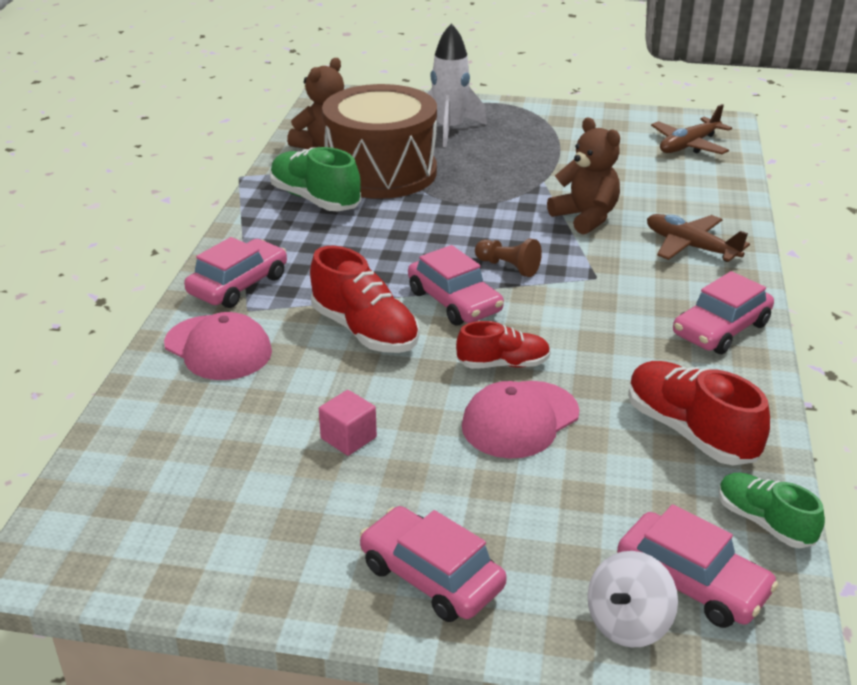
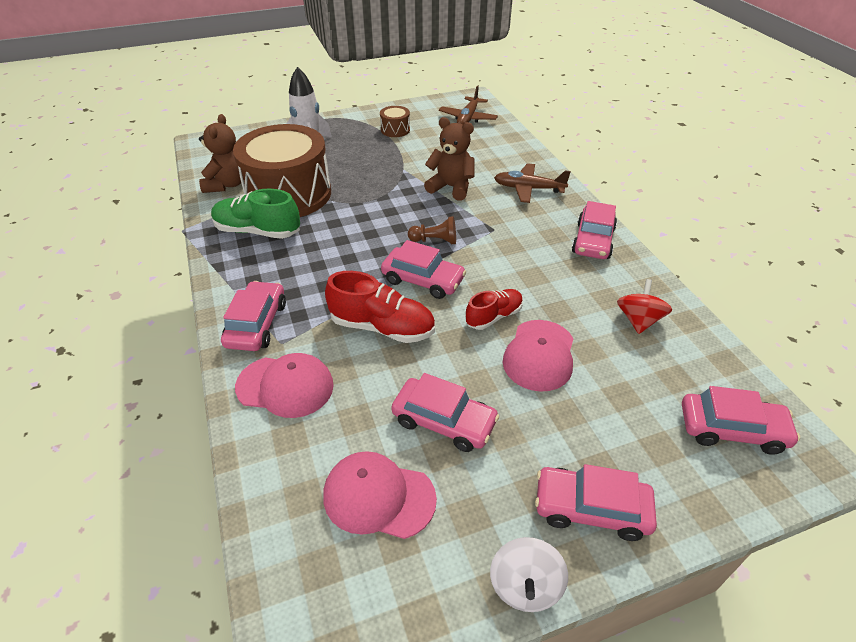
camera: 30 degrees left, 10 degrees up
pink cube [319,390,377,456] -> pink car [391,373,500,452]
white spinning top [587,551,678,647] -> white spinning top moved to [490,537,568,612]
red shoe [628,361,770,465] -> red spinning top [617,279,672,334]
green shoe [719,473,825,548] -> none
none -> pink cap [323,451,437,539]
none -> brown drum [380,106,410,137]

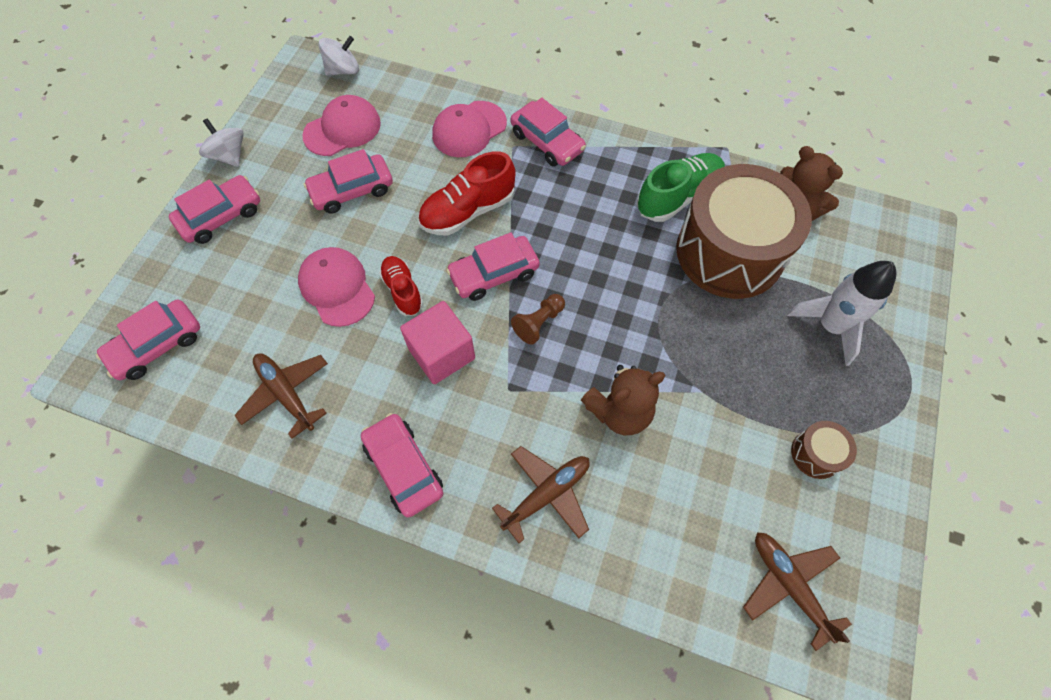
camera: 130 degrees right, 20 degrees up
red shoe [465,289,523,330] -> red shoe turned 150 degrees clockwise [379,256,423,316]
red spinning top [617,279,672,334] -> brown plane [234,353,328,439]
none -> white spinning top [318,36,359,76]
none -> pink cube [400,301,475,384]

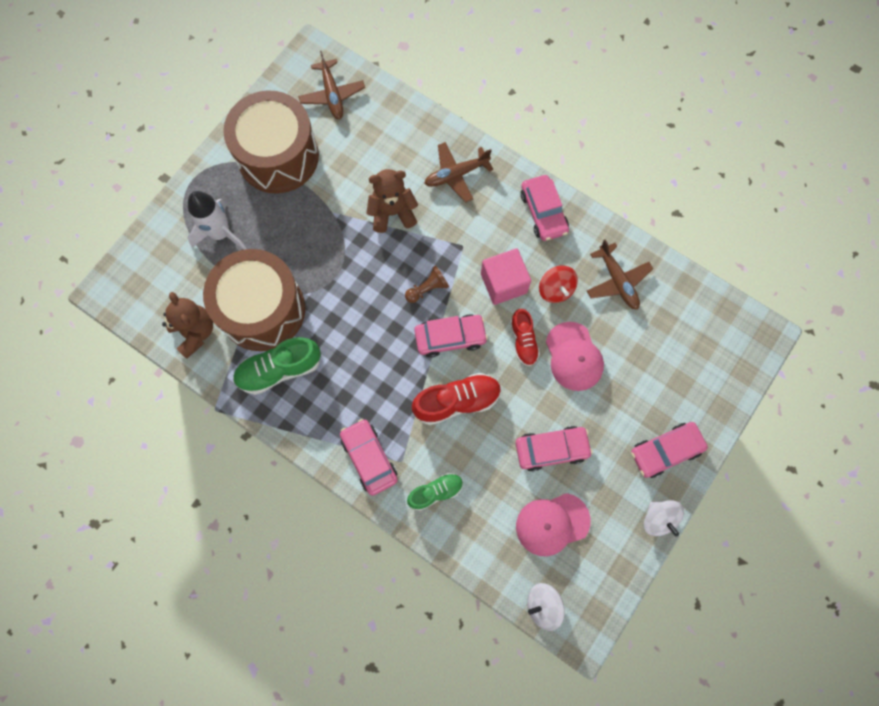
camera: 165 degrees left, 10 degrees up
pink car [96,300,200,380] -> none
pink cap [432,101,507,157] -> green shoe [407,473,463,511]
brown drum [791,421,857,479] -> brown drum [223,91,319,194], size x2.48
none -> red spinning top [539,266,578,303]

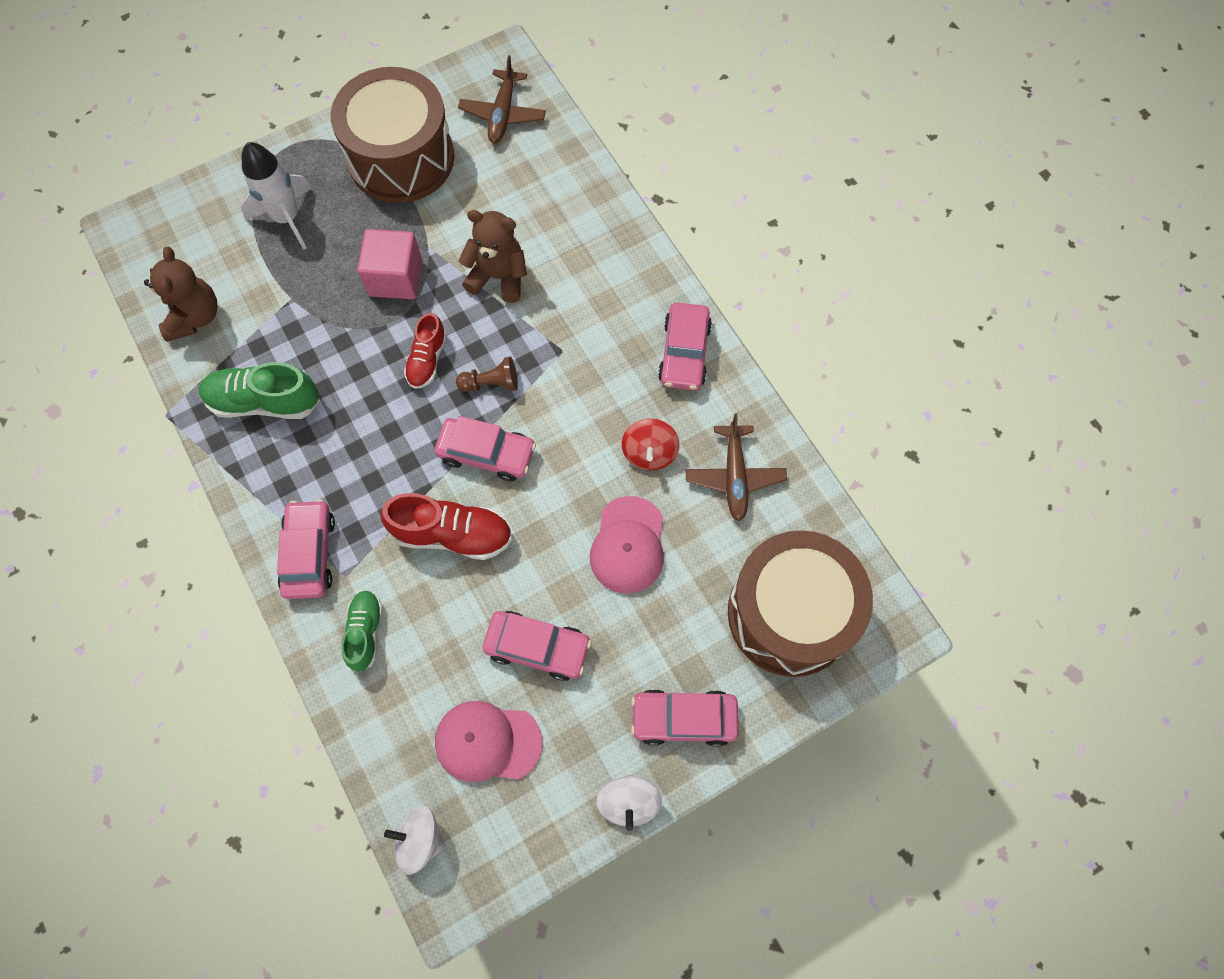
camera: 25 degrees right, 5 degrees down
brown drum [203,249,305,351] -> brown drum moved to [728,530,873,677]
green shoe [407,473,463,511] -> green shoe turned 90 degrees counterclockwise [341,590,383,672]
brown plane [424,142,493,203] -> none
pink cube [481,248,531,305] -> pink cube moved to [357,229,422,299]
red shoe [510,309,540,366] -> red shoe moved to [404,313,447,389]

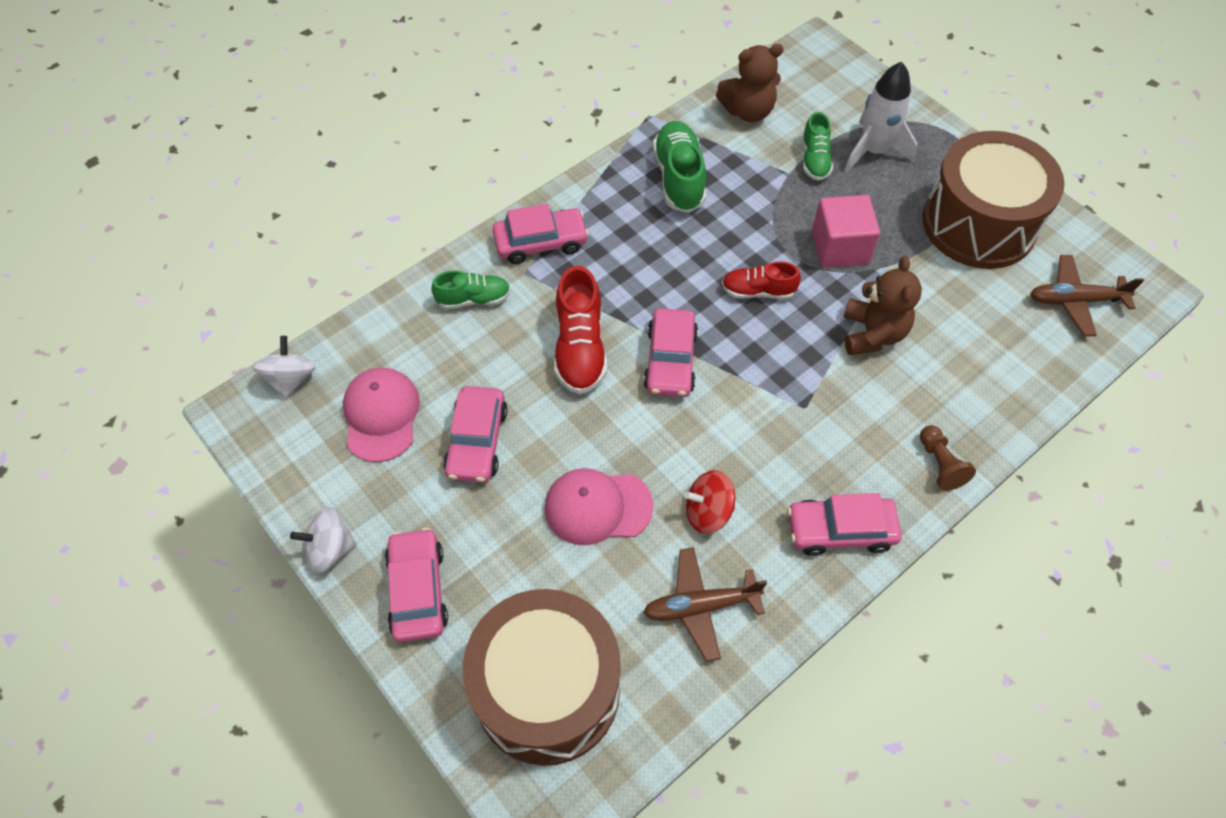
camera: 80 degrees right, 10 degrees down
brown pawn [456,357,518,392] -> brown pawn moved to [920,425,976,491]
none -> green shoe [802,112,833,181]

